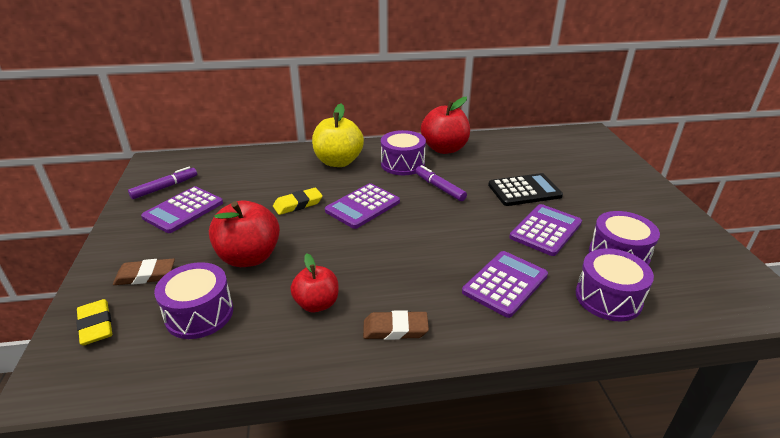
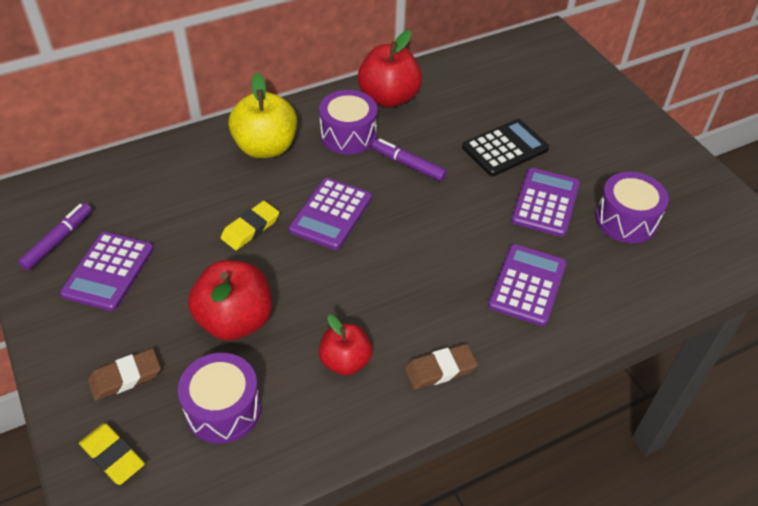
camera: 20 degrees left, 15 degrees up
purple drum [576,248,654,322] -> none

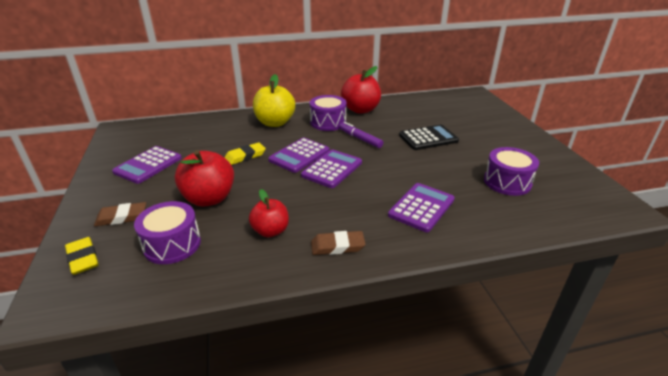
camera: 15 degrees right, 15 degrees down
purple marker [18,203,92,271] -> none
purple calculator [511,168,580,237] -> purple calculator moved to [301,149,362,188]

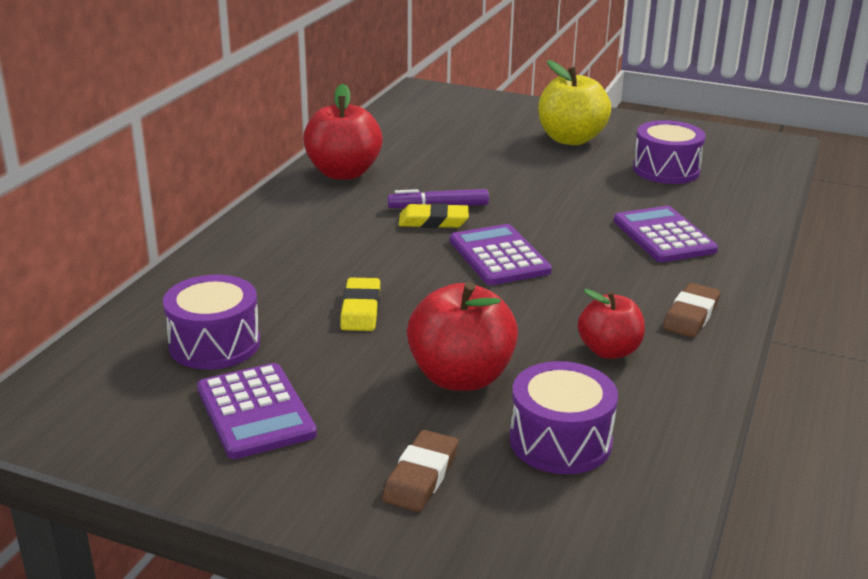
camera: 55 degrees left, 5 degrees down
yellow eraser [65,237,99,275] -> yellow eraser moved to [399,203,469,228]
yellow apple [253,74,295,127] -> yellow apple moved to [538,60,611,145]
purple calculator [268,138,329,173] -> none
purple drum [310,95,347,131] -> purple drum moved to [163,275,260,370]
black calculator [399,124,459,150] -> none

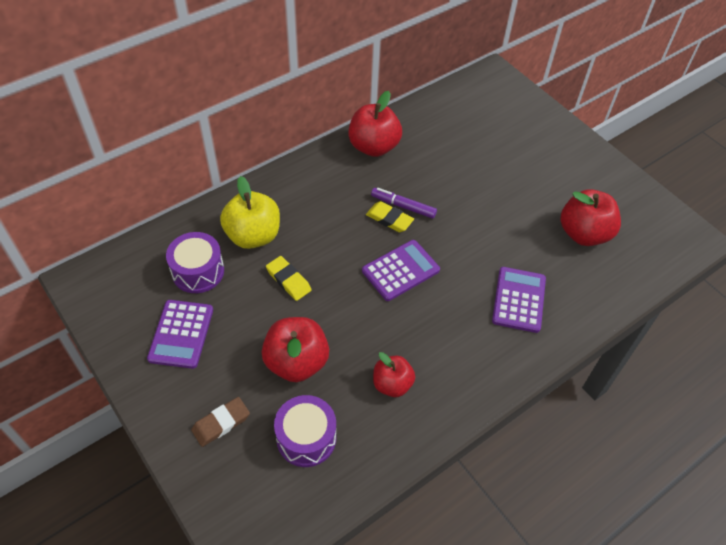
camera: 30 degrees right, 25 degrees up
yellow eraser [340,278,380,331] -> yellow eraser turned 75 degrees counterclockwise [266,256,312,301]
purple calculator [450,224,552,285] -> purple calculator turned 45 degrees clockwise [362,240,440,301]
yellow apple [538,60,611,145] -> yellow apple moved to [220,176,280,249]
purple drum [633,120,706,184] -> red apple [561,189,621,246]
brown eraser [663,283,720,337] -> none

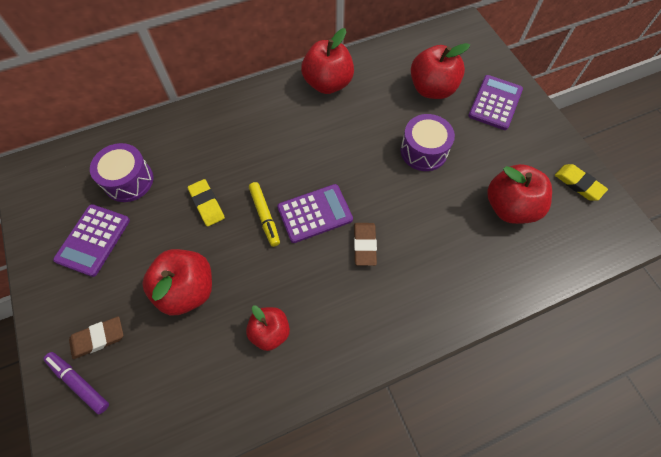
camera: 15 degrees right, 10 degrees up
yellow apple [220,176,280,249] -> none
purple drum [274,395,336,467] -> purple drum moved to [401,114,455,171]
yellow eraser [366,201,414,232] -> yellow eraser moved to [555,164,608,201]
purple marker [371,188,437,219] -> purple marker moved to [43,352,109,415]
purple calculator [492,267,546,333] -> purple calculator moved to [468,75,523,130]
none -> yellow marker [249,182,280,247]
none -> brown eraser [354,223,377,266]
none -> red apple [411,43,470,99]

